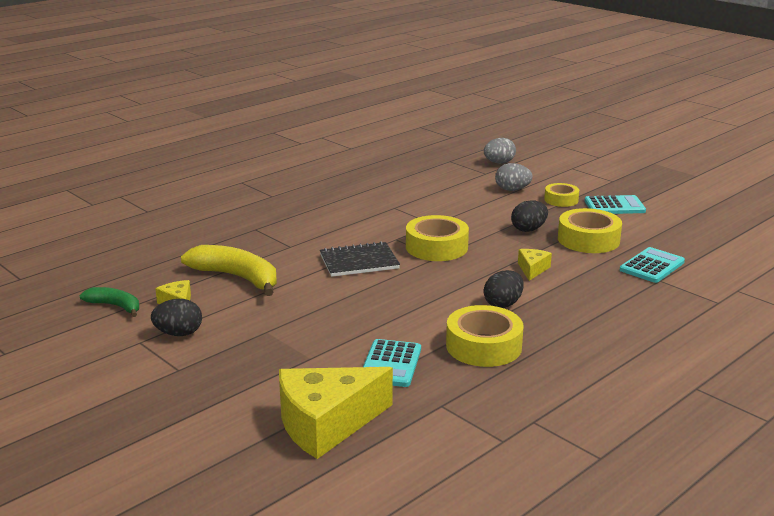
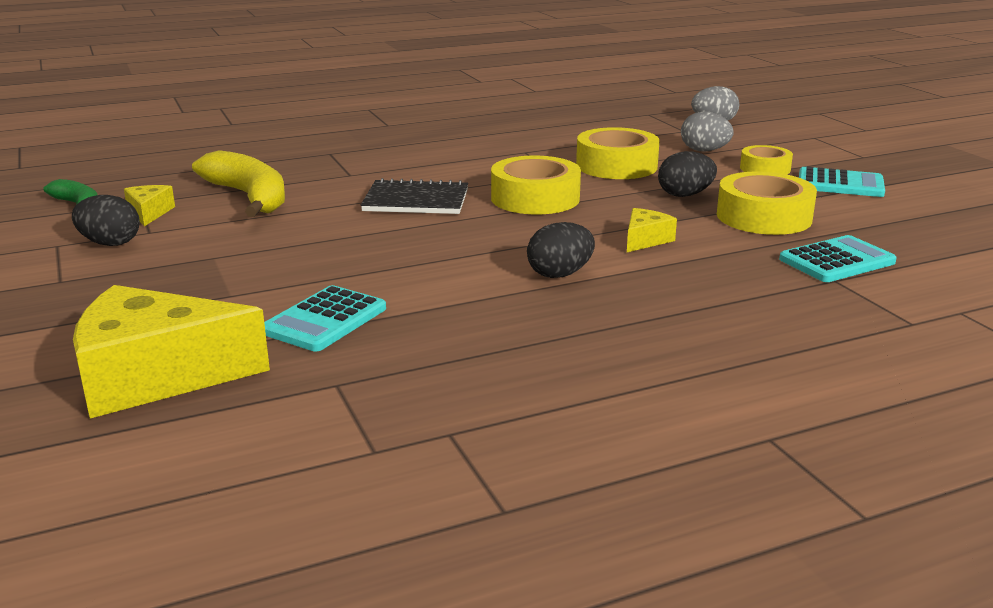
camera: 20 degrees right, 0 degrees up
yellow tape [446,305,524,367] -> yellow tape moved to [576,127,660,179]

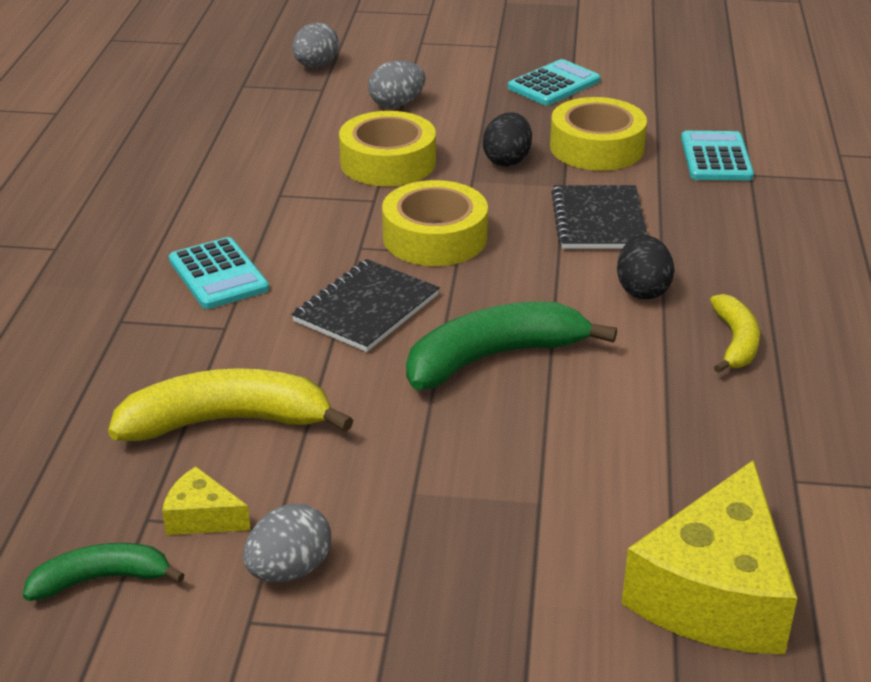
camera: 60 degrees left, 10 degrees up
black egg [72,195,140,246] -> grey egg [243,503,331,582]
turquoise calculator [264,285,386,352] -> turquoise calculator moved to [169,237,269,309]
yellow cheese [627,208,677,252] -> black notebook [551,185,648,249]
yellow tape [740,145,793,174] -> none
none -> green banana [406,302,617,390]
none -> yellow banana [710,294,760,373]

